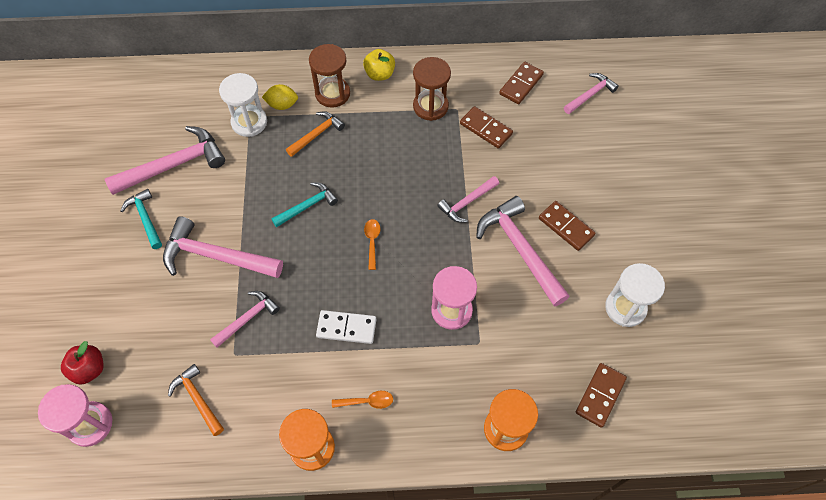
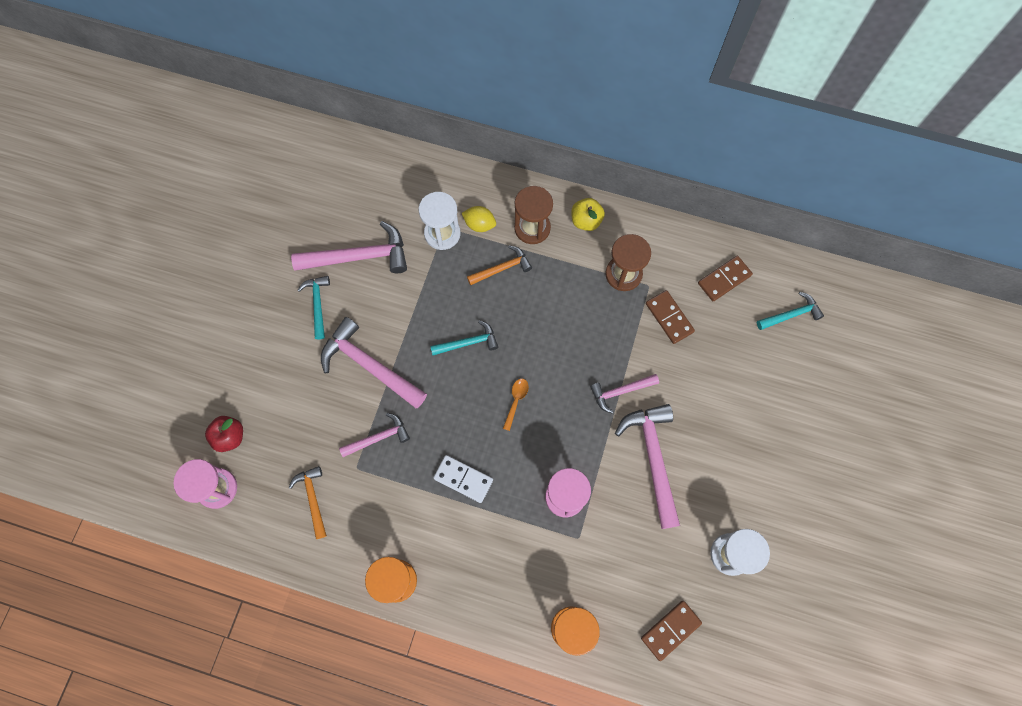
camera: 20 degrees right, 10 degrees up
orange spoon [332,391,393,409] -> none
brown domino [539,201,596,251] -> none
pink hammer [564,73,619,114] -> turquoise hammer [757,292,824,330]

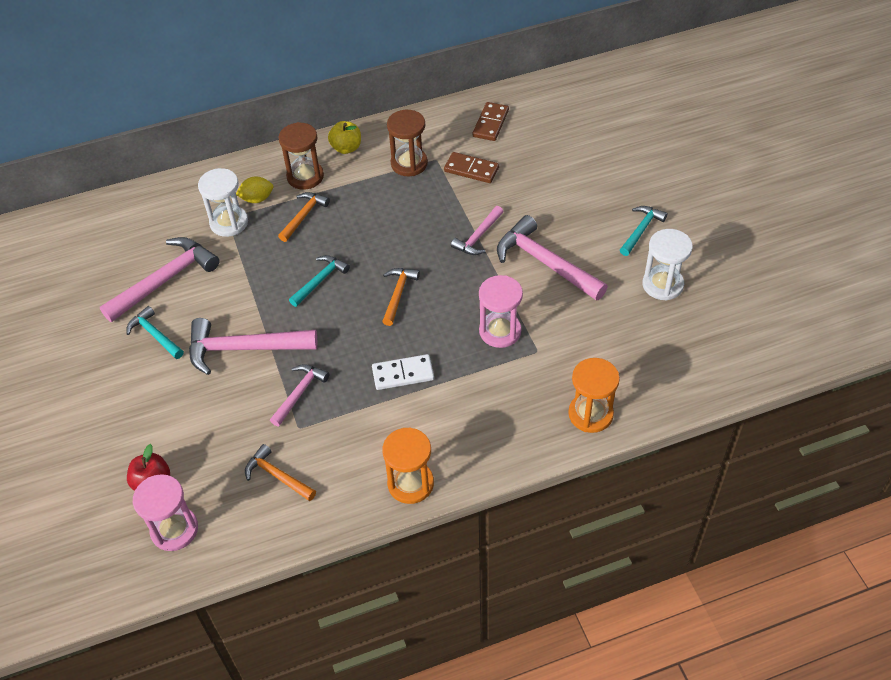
camera: 35 degrees left, 20 degrees down
orange spoon [503,379,529,431] -> orange hammer [382,268,420,326]
brown domino [641,601,702,661] -> none
turquoise hammer [757,292,824,330] -> turquoise hammer moved to [620,206,667,256]

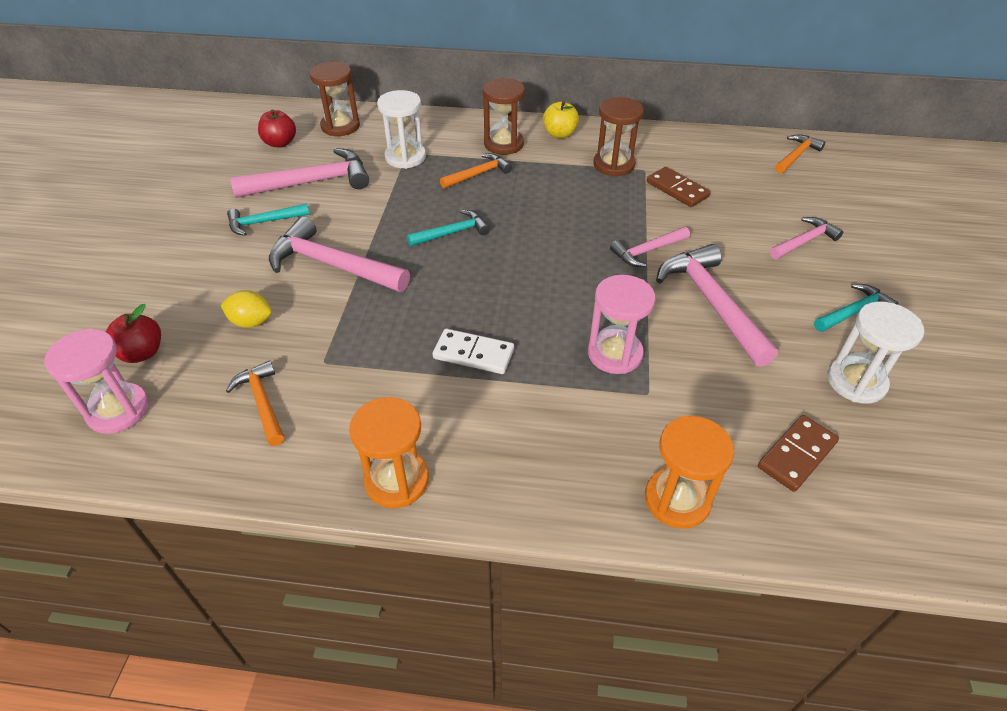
camera: 25 degrees right, 5 degrees down
turquoise hammer [126,306,184,359] -> turquoise hammer turned 90 degrees counterclockwise [227,203,310,236]
yellow lemon [236,176,273,203] -> yellow lemon moved to [220,290,272,328]
pink hammer [270,364,329,426] -> pink hammer moved to [770,217,843,259]
orange hammer [382,268,420,326] -> orange hammer moved to [775,134,825,174]
brown domino [473,102,509,141] -> brown domino moved to [758,415,839,492]
none -> red apple [258,109,296,148]
none -> brown hourglass [310,62,360,136]

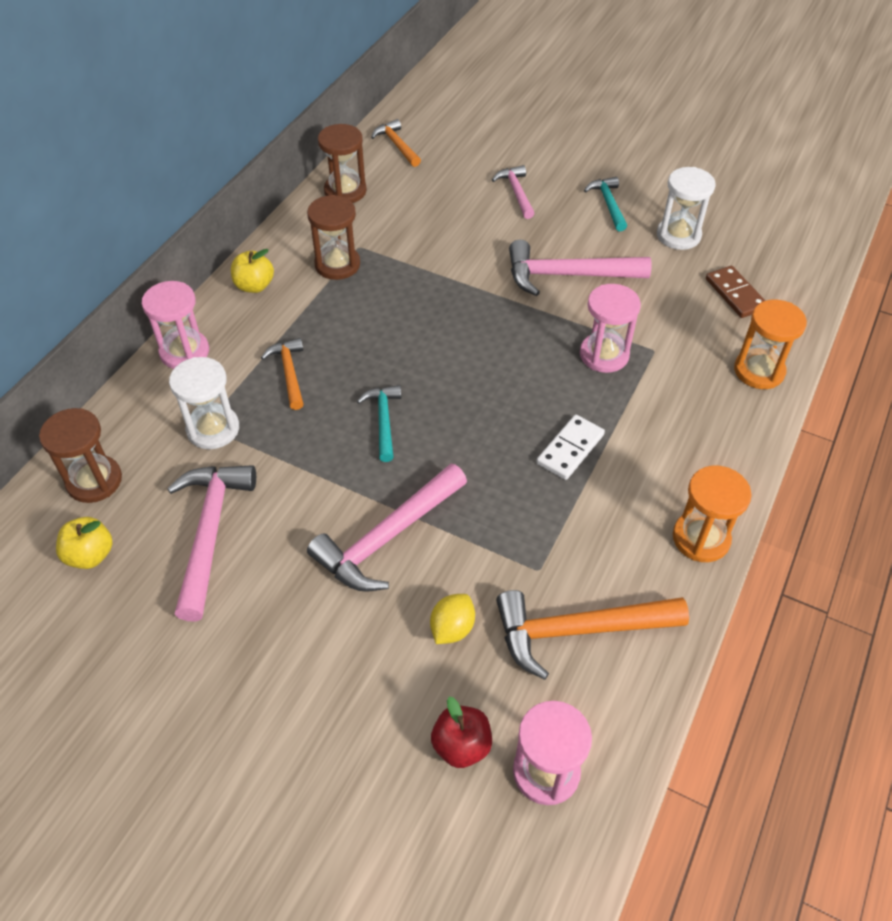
camera: 70 degrees left, 5 degrees up
orange hammer [226,361,284,446] -> orange hammer [496,590,689,680], size x1.75
turquoise hammer [227,203,310,236] -> none
red apple [258,109,296,148] -> yellow apple [56,517,112,569]
brown hourglass [483,78,525,155] -> brown hourglass moved to [318,124,367,203]
pink hammer [610,227,690,267] -> none
brown domino [647,167,711,207] -> none
none -> pink hourglass [142,281,209,369]

